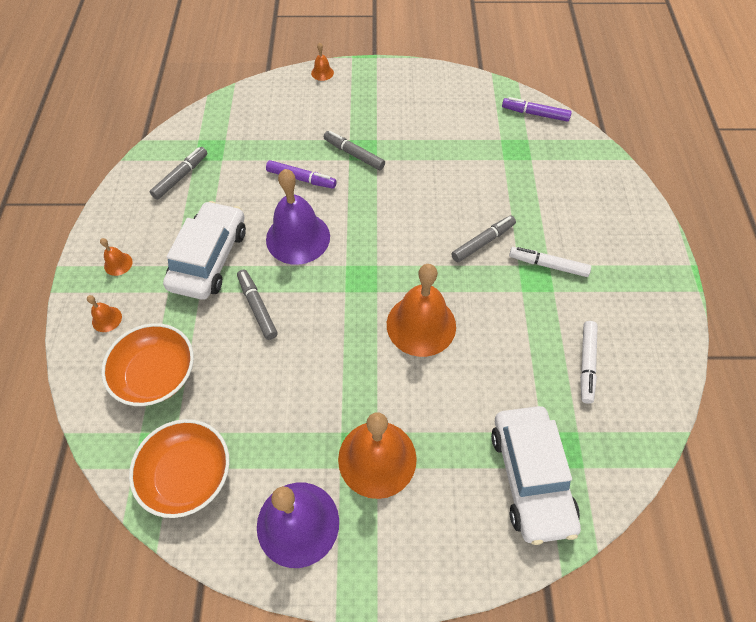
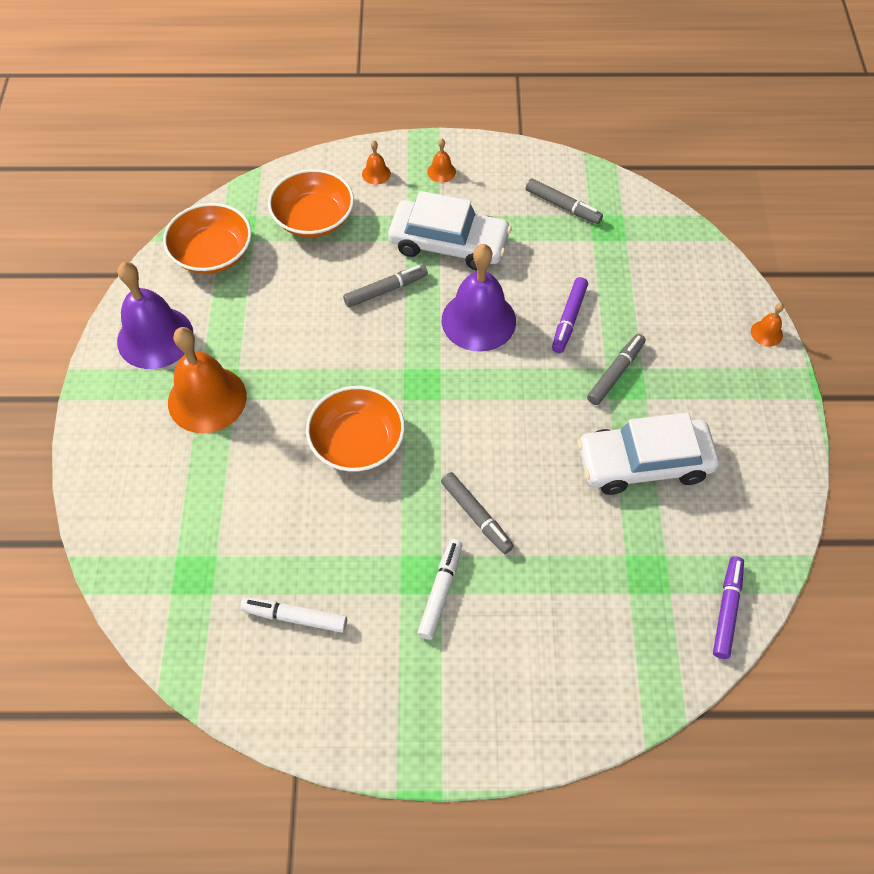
camera: 90 degrees right, 0 degrees up
orange bell [387,264,456,357] -> orange bowl [306,386,405,472]
white car [491,406,581,545] -> white car moved to [577,412,719,495]

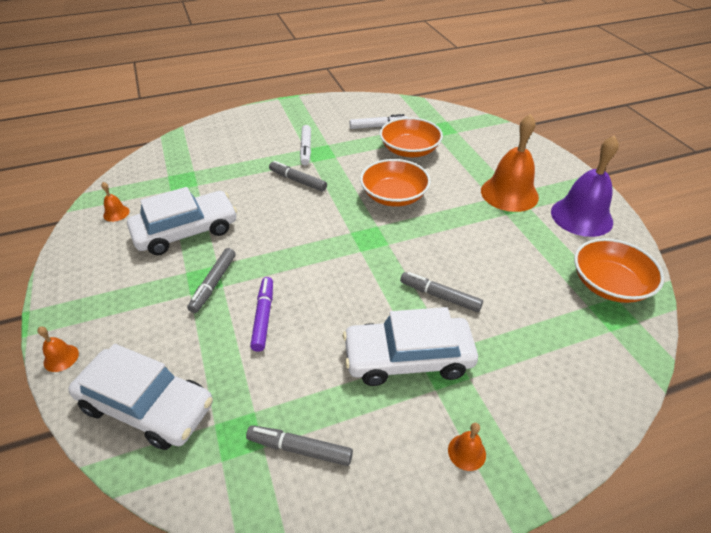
camera: 160 degrees right, 15 degrees down
orange bowl [268,169,354,237] -> orange bowl moved to [380,117,443,157]
grey marker [343,265,428,307] -> grey marker turned 75 degrees clockwise [400,272,483,312]
orange bell [362,141,391,185] -> orange bell moved to [101,182,130,222]
purple bell [442,244,516,352] -> none
purple marker [713,556,744,659] -> none
none -> white car [68,344,213,450]

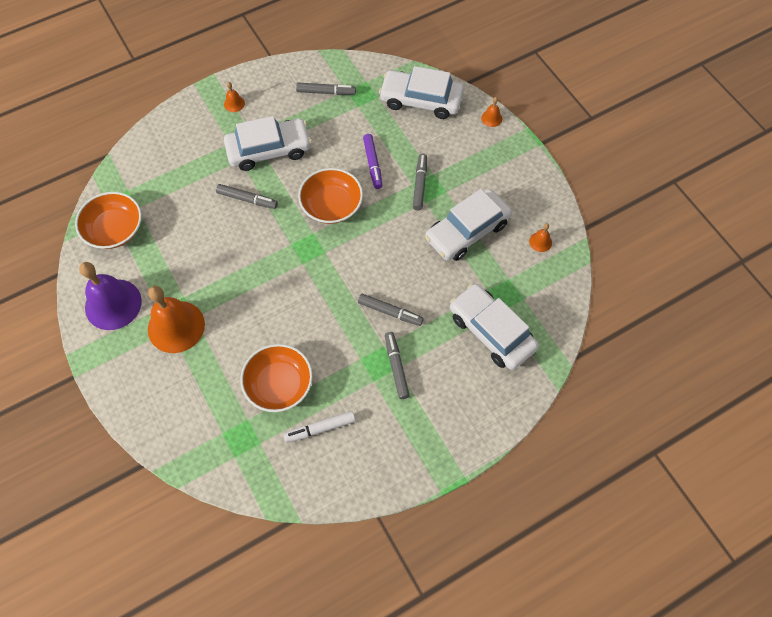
camera: 170 degrees right, 20 degrees up
white marker [300,125,311,165] -> grey marker [385,332,410,399]
orange bowl [360,159,431,207] -> orange bowl moved to [298,168,363,224]
none -> white car [450,284,539,370]

